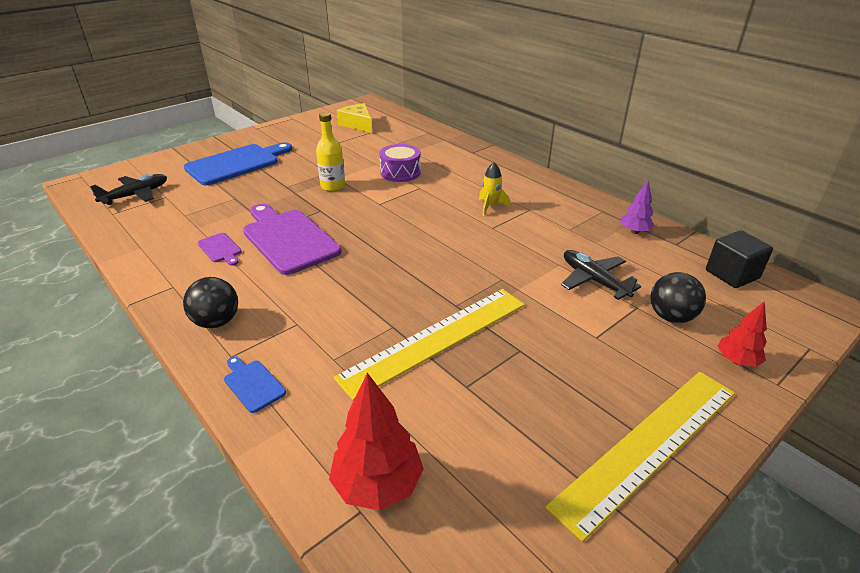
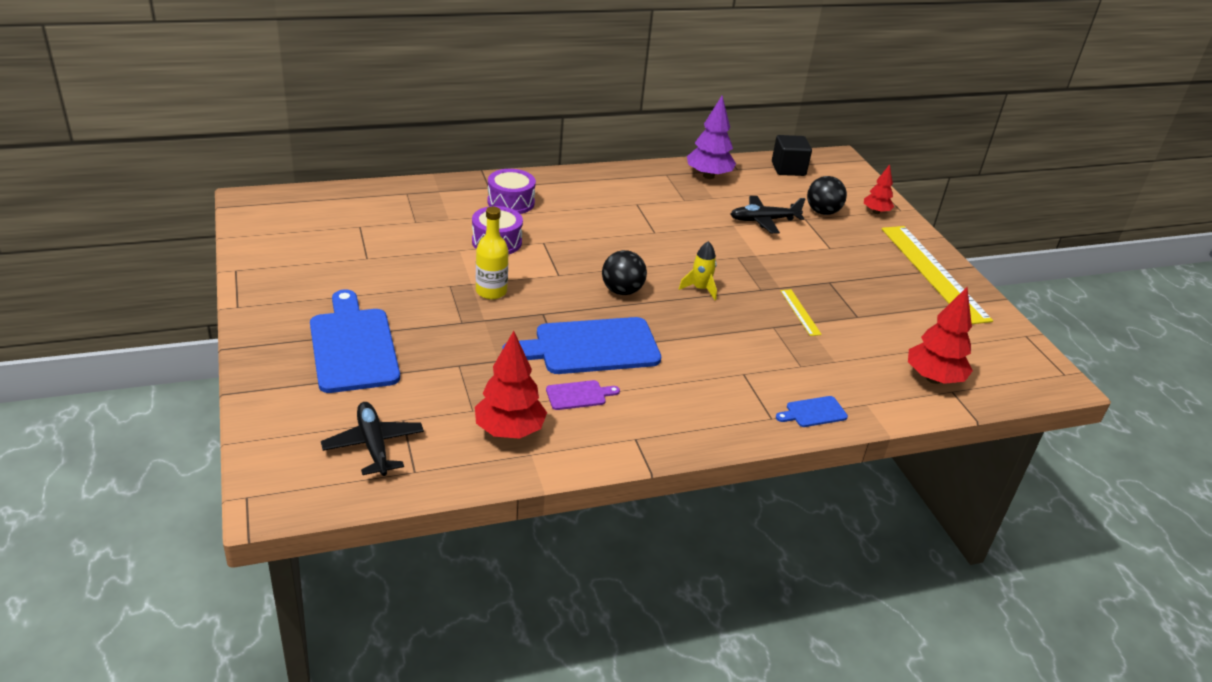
camera: 70 degrees left, 0 degrees up
black ball [183,277,238,328] -> black ball moved to [602,250,647,295]
purple cutting board [243,204,341,275] -> blue cutting board [502,317,661,374]
yellow ruler [333,289,525,401] -> yellow ruler [780,289,822,336], size x0.42
yellow cheese [337,103,372,133] -> none
yellow rocket [479,162,510,216] -> yellow rocket moved to [679,241,717,300]
purple tree [620,181,655,234] -> purple tree [687,96,736,179], size x1.67
none -> red tree [475,331,547,439]
none -> purple drum [487,169,536,214]

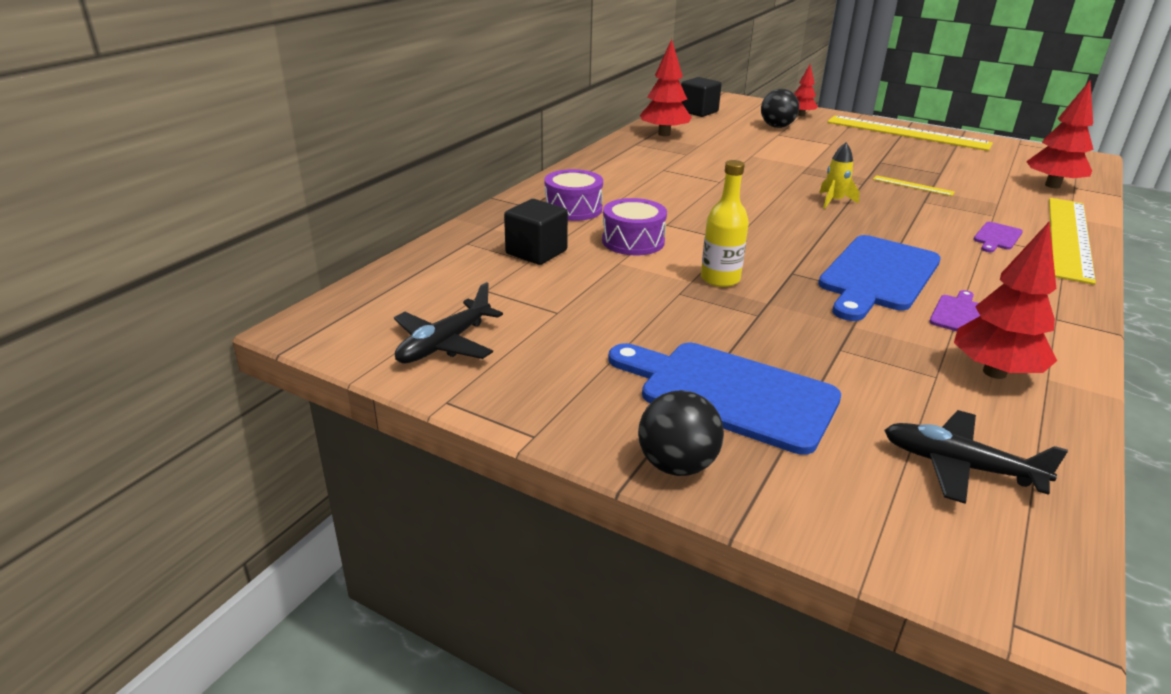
camera: 40 degrees left, 5 degrees down
black ball [602,250,647,295] -> black ball moved to [638,390,724,476]
purple tree [687,96,736,179] -> red tree [640,39,692,136]
black plane [731,196,805,234] -> black plane moved to [394,282,503,363]
blue cutting board [776,396,848,427] -> yellow ruler [1049,198,1096,285]
none -> black cube [504,199,568,265]
none -> purple cutting board [973,222,1023,252]

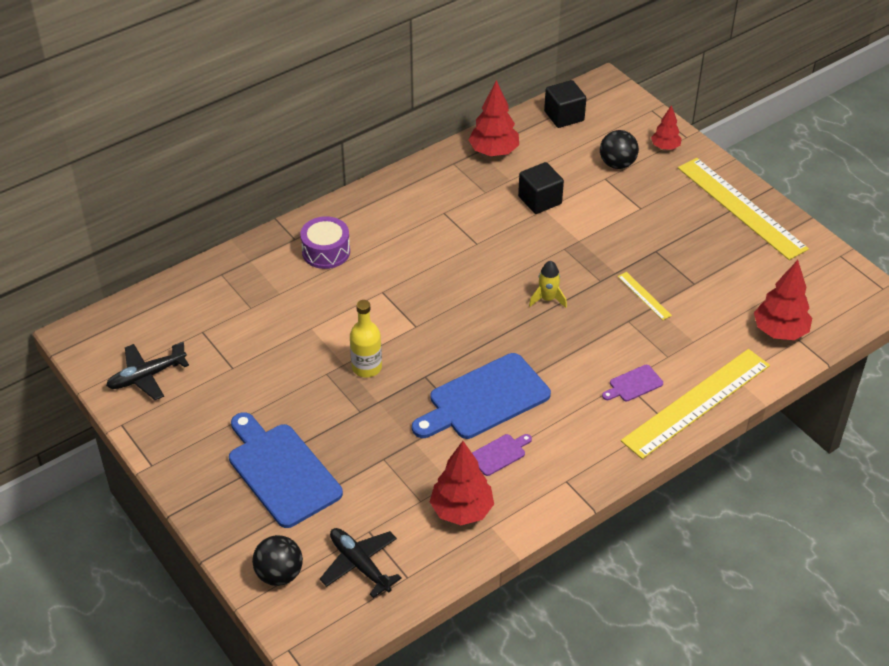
camera: 25 degrees right, 15 degrees up
black cube [504,199,568,265] -> black cube moved to [518,162,564,214]
purple drum [602,198,667,255] -> none
black ball [638,390,724,476] -> black ball moved to [252,535,303,586]

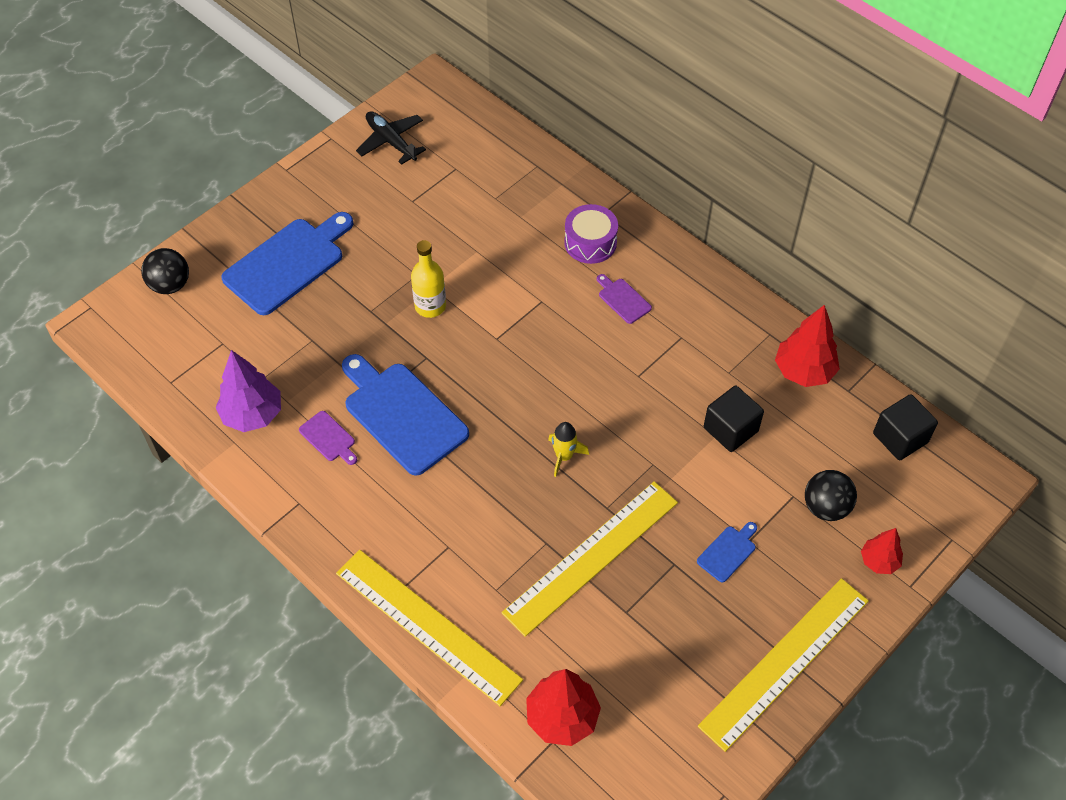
camera: 80 degrees right, 10 degrees up
black plane [320,528,402,598] -> none
red tree [430,441,494,525] -> purple tree [216,350,281,432]
purple cutting board [602,365,663,401] -> purple cutting board moved to [597,274,652,324]
yellow ruler [618,272,672,320] -> yellow ruler [501,481,678,637], size x2.39
none -> blue cutting board [697,522,757,582]

